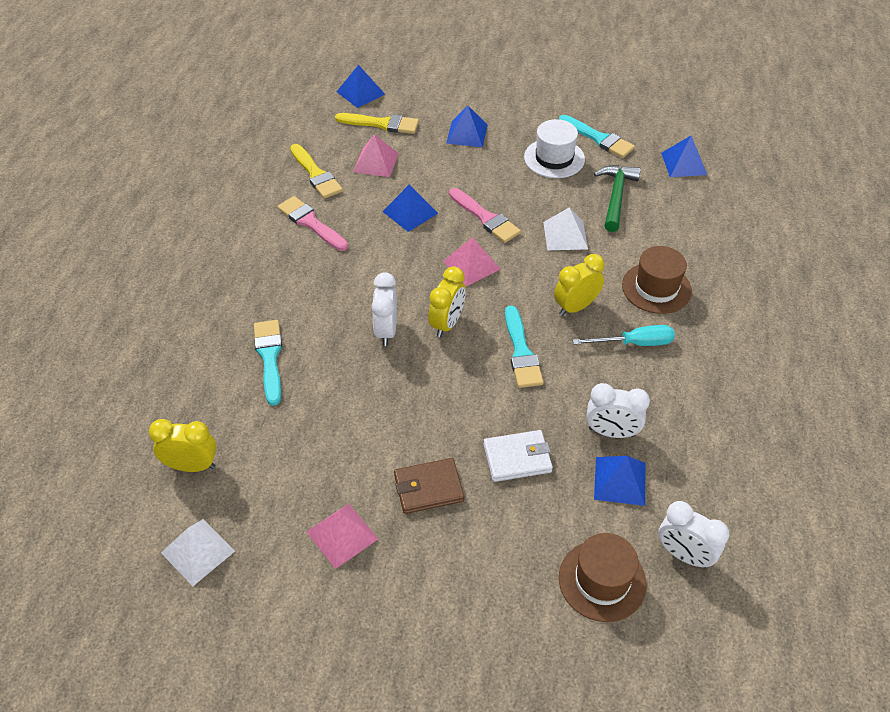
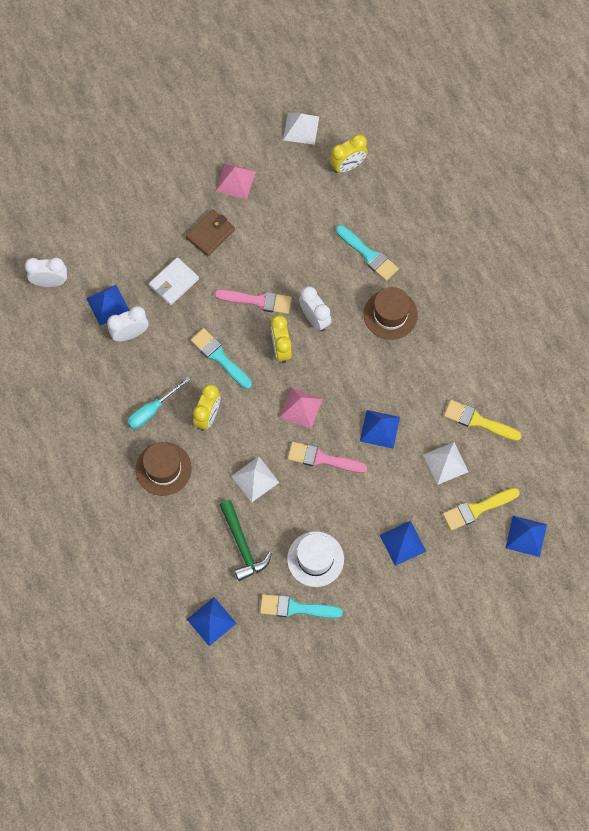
camera: 145 degrees right, 20 degrees up
pink brush [277,196,348,251] -> pink brush moved to [214,289,292,314]
pink pyramid [353,134,399,177] -> white pyramid [423,442,468,485]
brown hat [559,533,647,622] -> brown hat moved to [364,287,418,340]

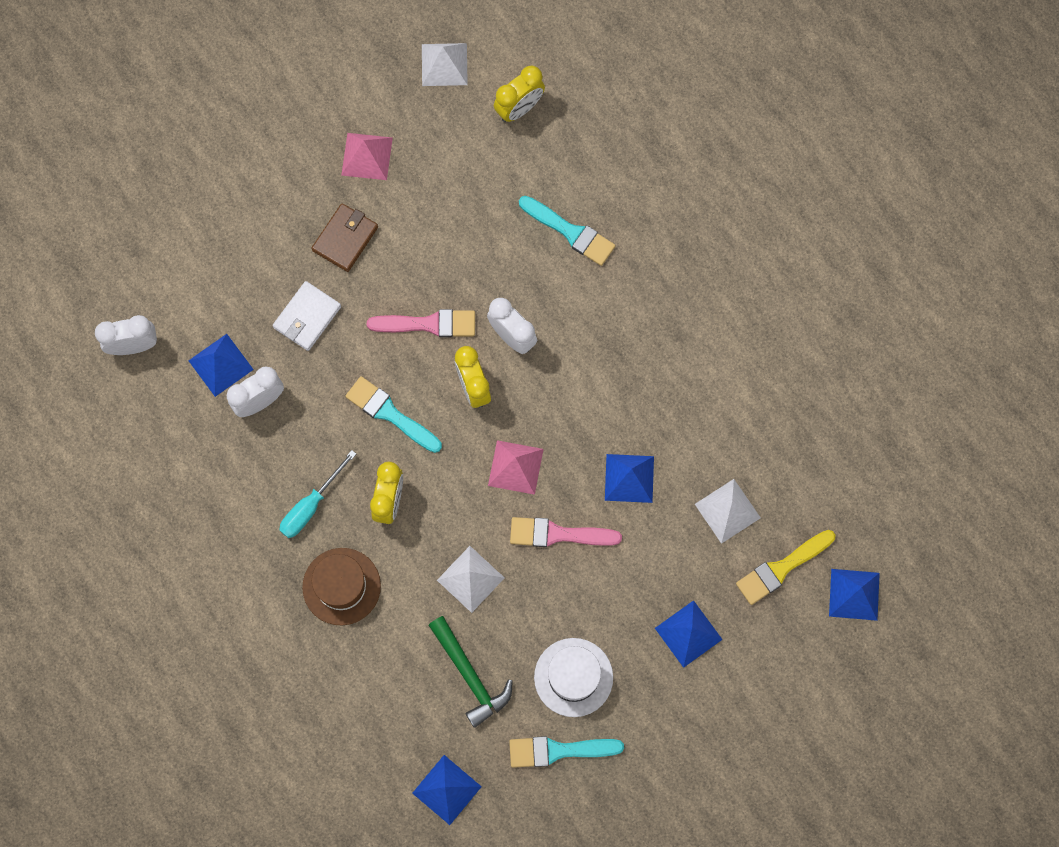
camera: 10 degrees left, 5 degrees up
brown hat [364,287,418,340] -> none
yellow brush [444,400,522,441] -> none

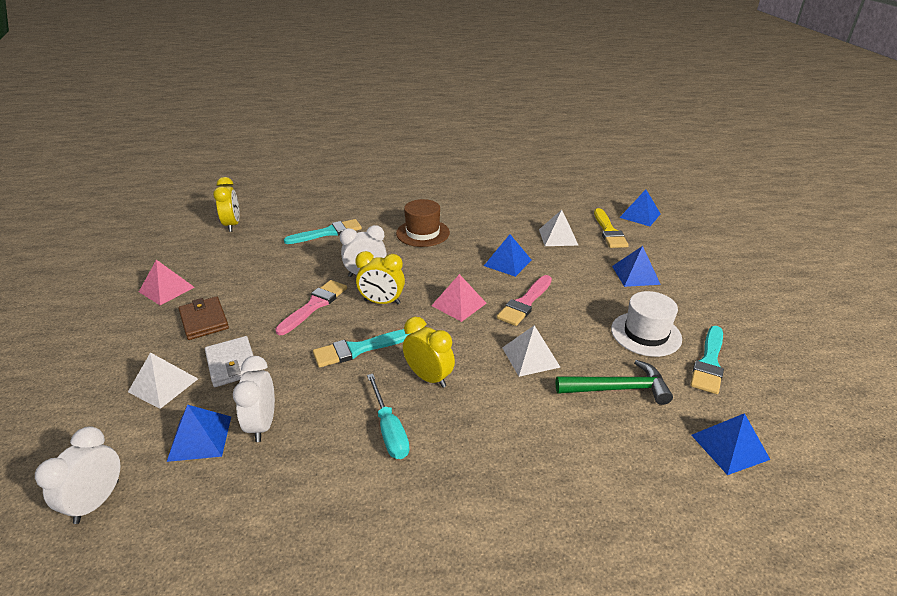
camera: 60 degrees left, 40 degrees down
brown hat [302,548,381,625] -> brown hat moved to [396,199,450,247]
white pyramid [422,43,468,86] -> white pyramid moved to [128,353,198,409]

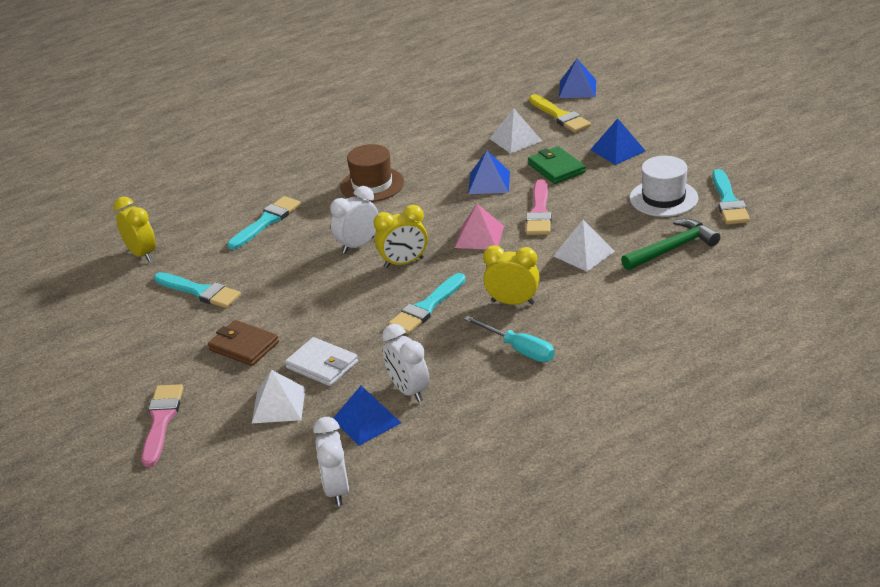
camera: 25 degrees left, 0 degrees up
pink pyramid [139,260,195,305] -> none
pink brush [275,280,347,335] -> pink brush moved to [142,384,183,467]
blue pyramid [691,413,770,475] -> none
none -> turquoise brush [154,272,241,308]
none -> green wallet [528,146,586,184]

